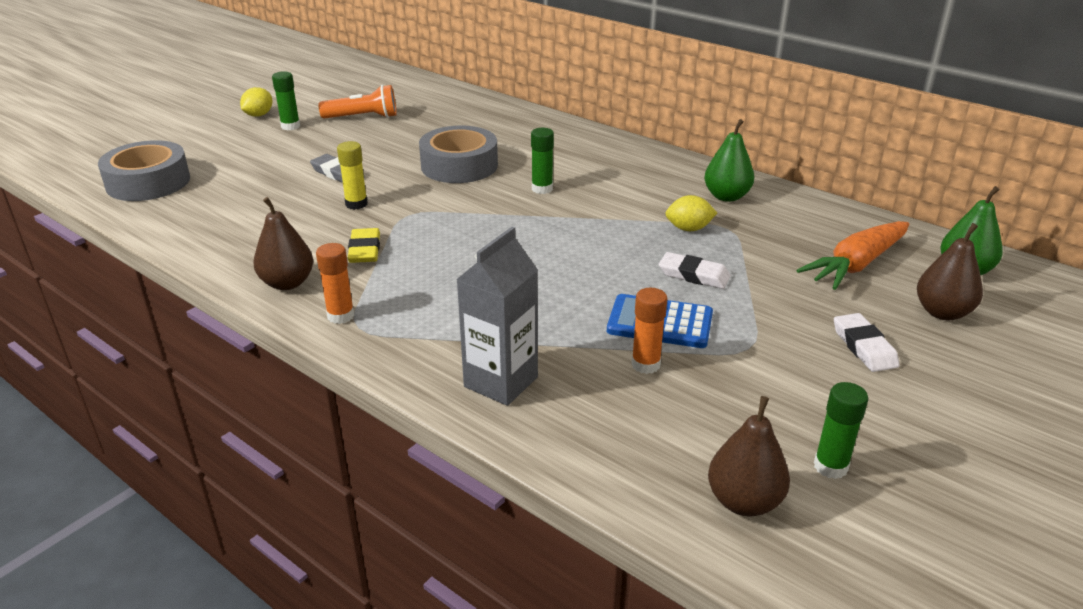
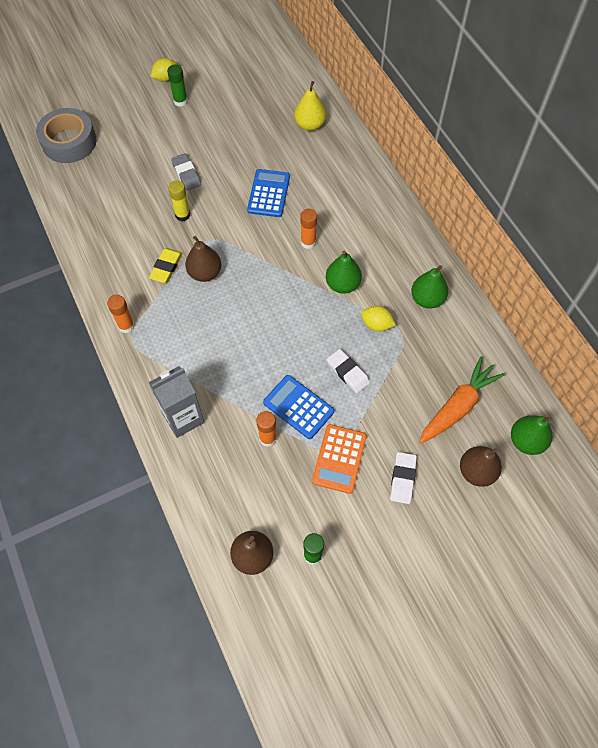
camera: 25 degrees right, 30 degrees up
brown pear [253,197,313,290] -> brown pear moved to [185,236,221,282]
orange flashlight [318,85,397,119] -> none
grey tape [419,126,498,183] -> blue calculator [247,169,290,217]
green glue stick [531,128,554,194] -> orange glue stick [301,209,317,249]
orange carrot [796,221,909,290] -> orange carrot turned 150 degrees clockwise [419,356,505,444]
none -> yellow pear [294,81,326,131]
none -> orange calculator [312,424,367,494]
none -> green pear [326,250,362,294]

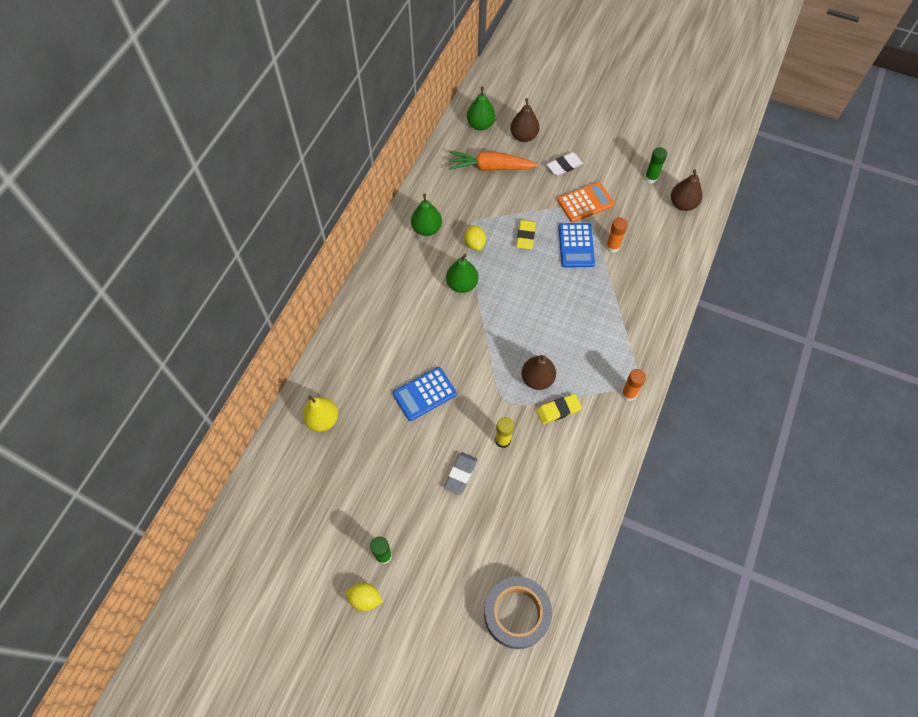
camera: 130 degrees left, 0 degrees up
grey carton [149,366,204,438] -> none
orange glue stick [301,209,317,249] -> none
white eraser [327,349,370,393] -> yellow eraser [516,220,536,250]

